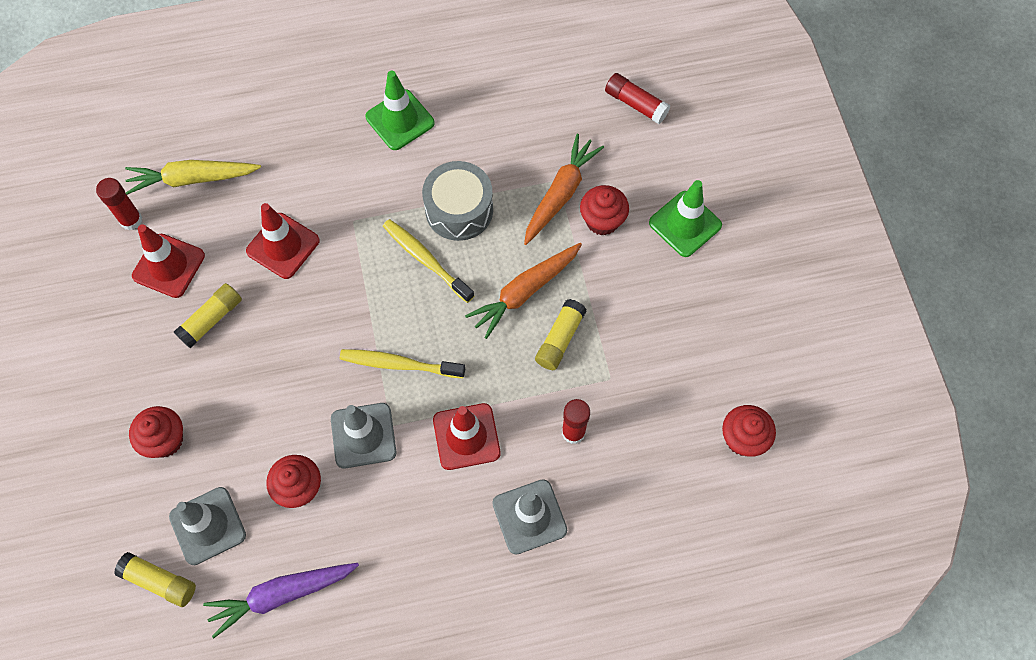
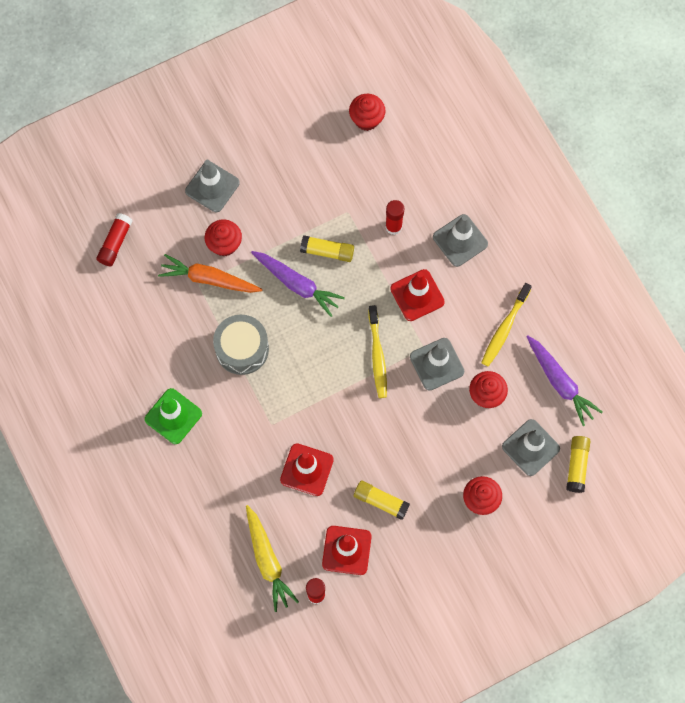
camera: 105 degrees left, 5 degrees up
yellow toothbrush [383,219,474,303] -> yellow toothbrush moved to [481,283,532,367]
orange carrot [465,243,582,339] -> purple carrot [251,251,345,317]
green traffic cone [649,180,722,257] -> grey traffic cone [185,160,240,212]

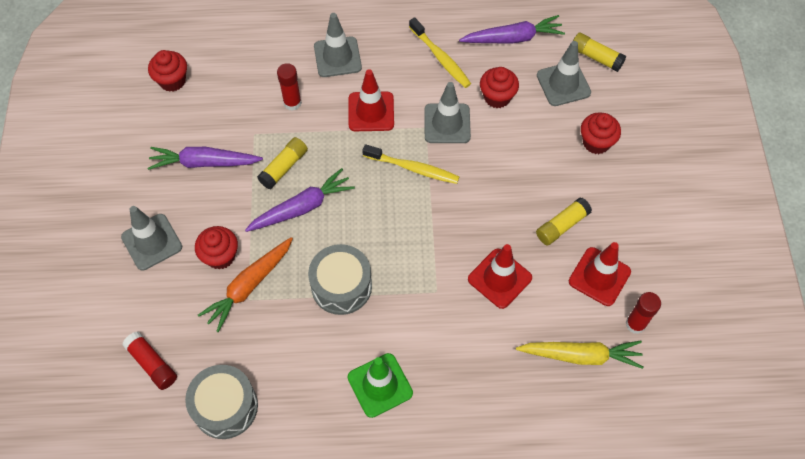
camera: 65 degrees left, 10 degrees down
none -> purple carrot [148,147,263,170]
none -> grey drum [185,365,258,439]

